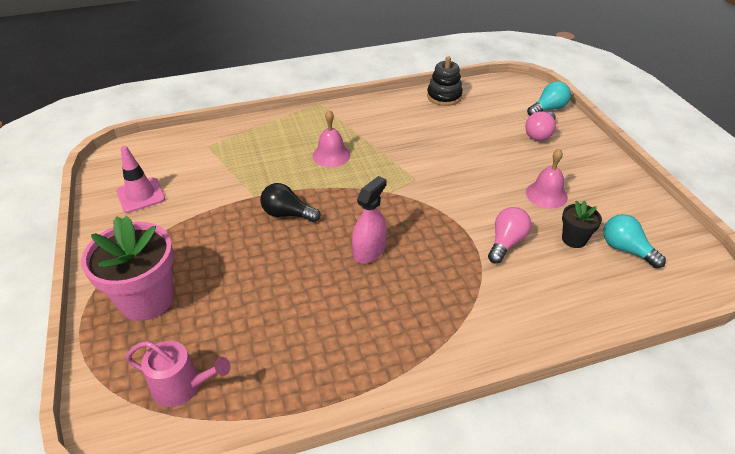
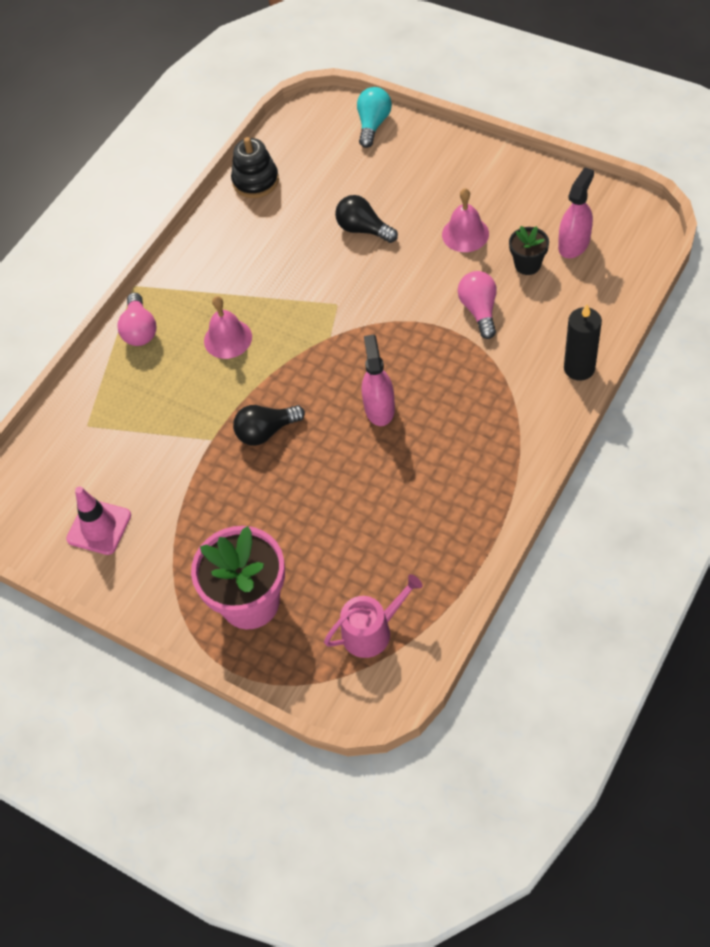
camera: 35 degrees left, 15 degrees up
pink light bulb [525,111,556,141] -> pink light bulb moved to [117,293,156,346]
turquoise light bulb [603,214,666,268] -> pink spray bottle [558,167,594,258]
none -> black light bulb [335,195,398,243]
none -> black candle [564,304,602,381]

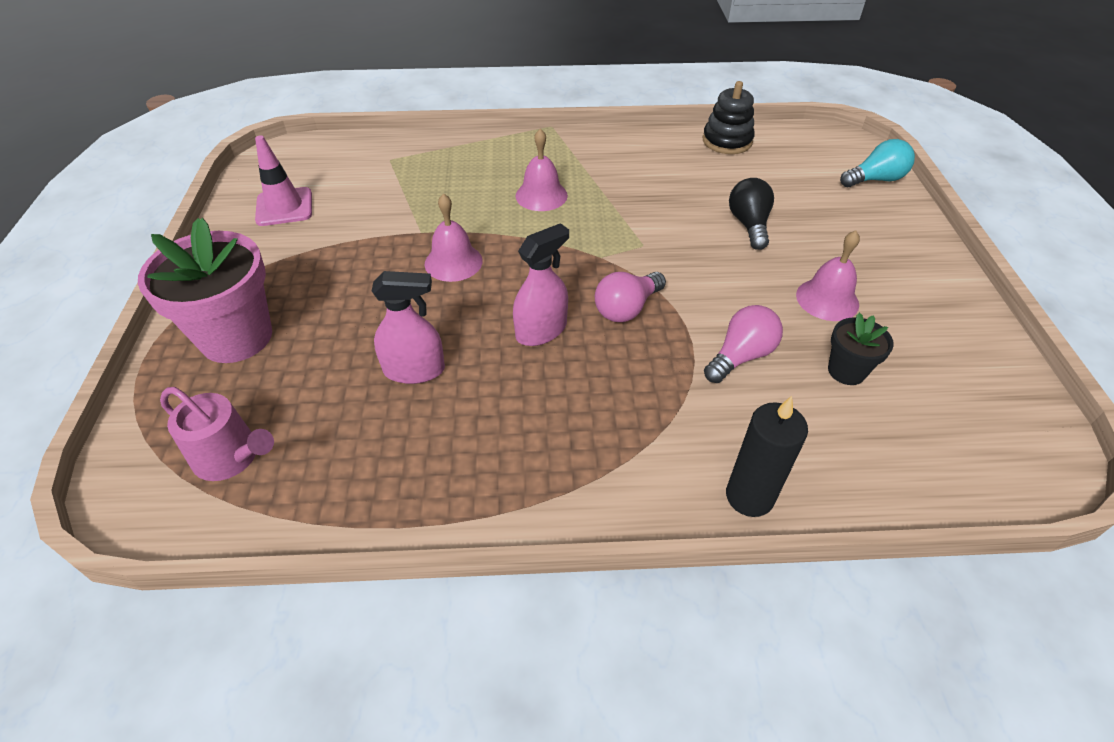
camera: 50 degrees right, 10 degrees down
pink light bulb [117,293,156,346] -> pink light bulb moved to [595,272,666,322]
black light bulb [233,405,305,446] -> pink bell [425,193,483,282]
pink spray bottle [558,167,594,258] -> pink spray bottle moved to [372,271,445,384]

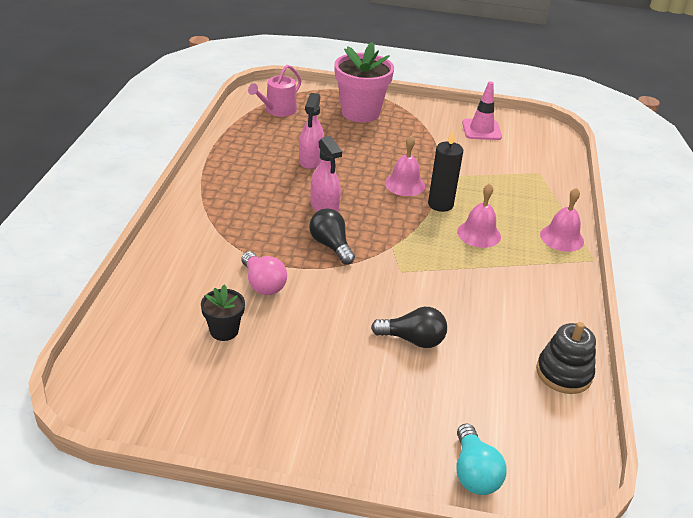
camera: 100 degrees right, 10 degrees down
pink light bulb [595,272,666,322] -> black light bulb [309,208,355,265]
black candle [726,396,808,517] -> black candle moved to [428,131,463,212]
pink bell [796,230,860,321] -> pink bell moved to [540,188,584,252]

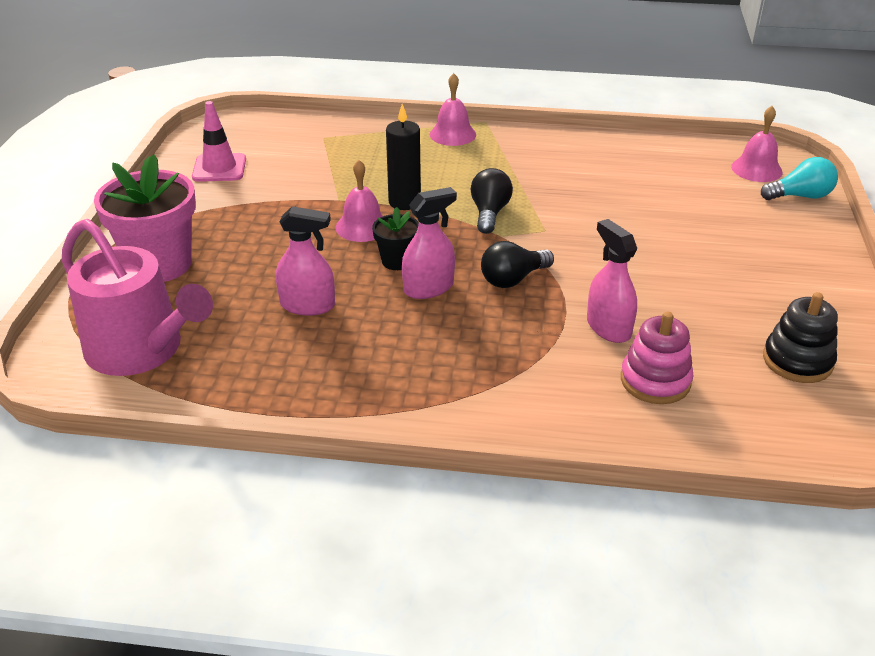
camera: 90 degrees left, 0 degrees up
black flower pot [201,285,245,341] -> black flower pot moved to [372,207,419,270]
pink light bulb [241,251,287,295] -> pink spray bottle [587,219,637,343]
pink watering can [248,65,302,117] -> pink watering can [61,219,213,376], size x1.72
black light bulb [371,307,447,348] -> black light bulb moved to [471,168,513,234]
pink bell [457,183,501,248] -> pink bell moved to [731,106,783,182]
black stacking toy [536,322,596,394] -> black stacking toy moved to [763,292,838,383]
none -> pink stacking toy [621,312,693,404]

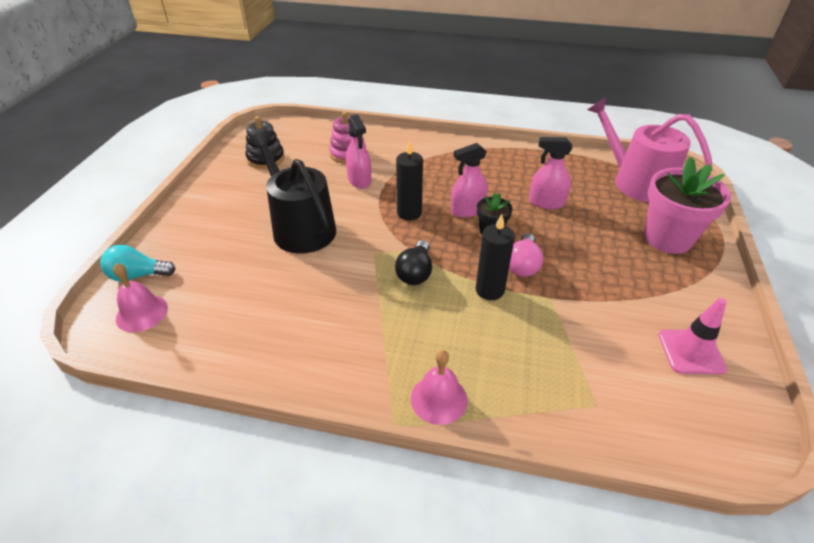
camera: 175 degrees left, 5 degrees up
pink bell [335,160,383,242] -> pink light bulb [509,233,544,277]
black light bulb [481,241,554,288] -> black candle [396,140,423,221]
none -> black watering can [248,131,336,254]

